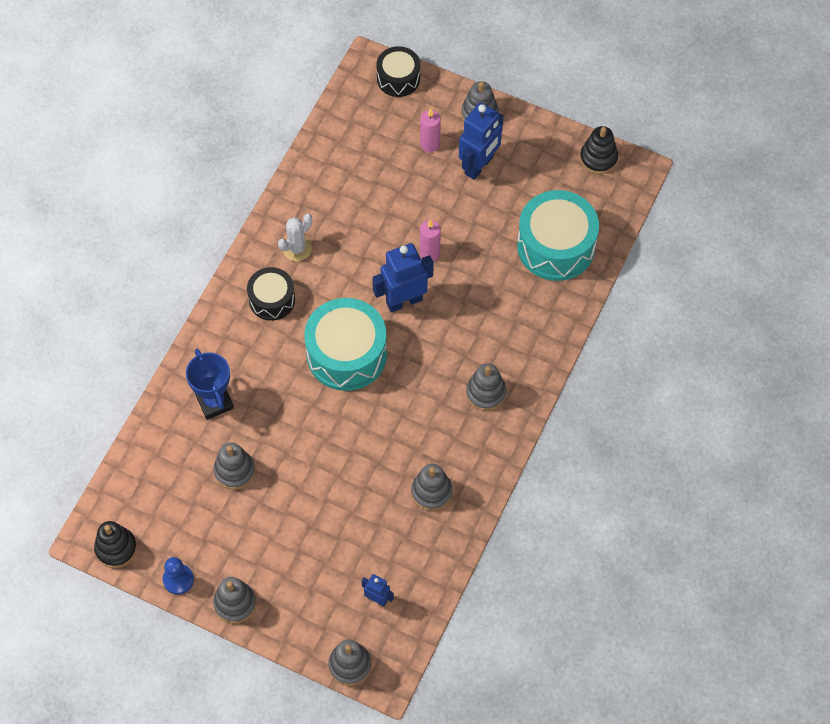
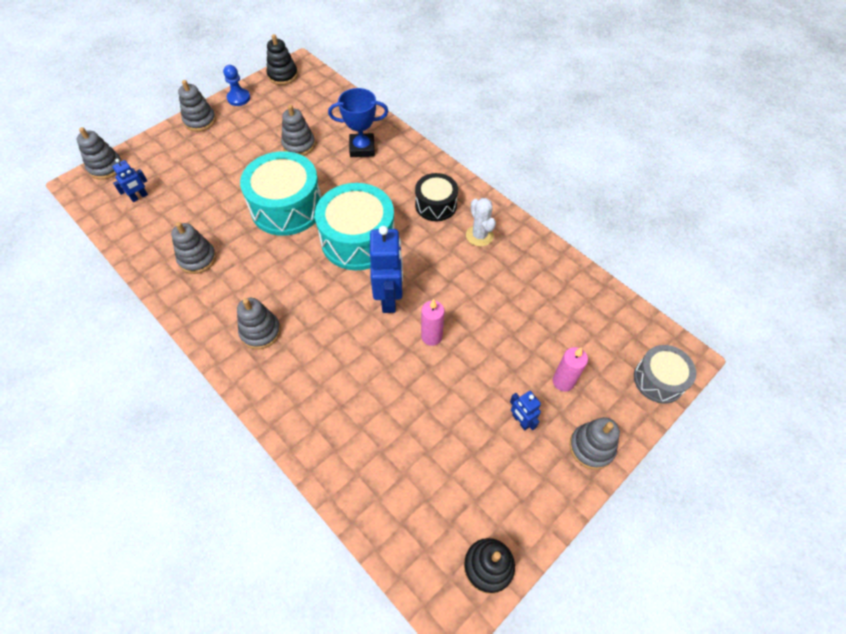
camera: 110 degrees right, 5 degrees down
black drum [376,46,420,97] -> grey drum [634,345,696,404]
blue robot [459,102,503,180] -> blue robot [510,391,541,431], size x0.51
turquoise drum [517,190,599,281] -> turquoise drum moved to [240,151,322,236]

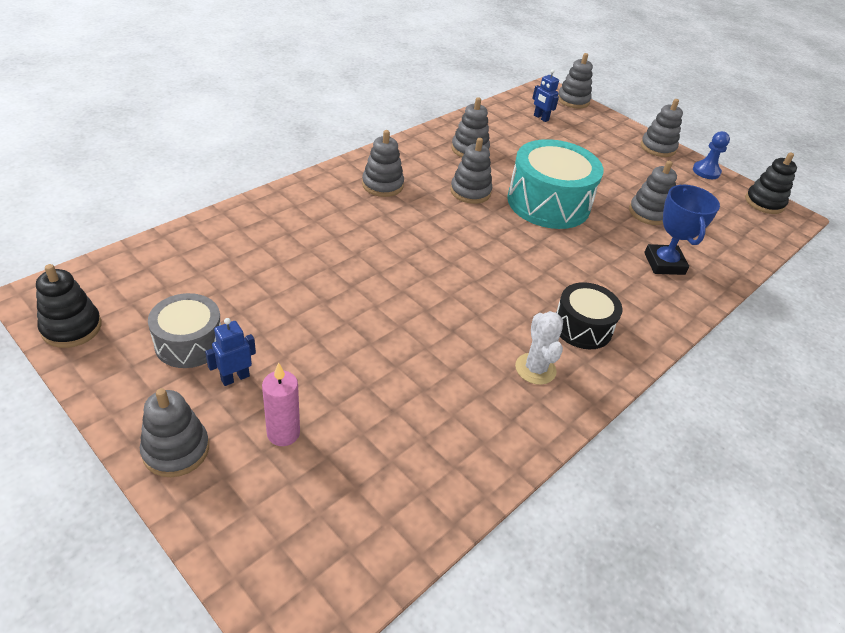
camera: 85 degrees right, 15 degrees down
turquoise drum [315,183,395,270] -> none
blue robot [370,226,403,313] -> none
pink candle [421,299,445,346] -> none
white cactus [466,198,496,246] -> white cactus turned 75 degrees counterclockwise [515,311,563,385]
grey drum [634,345,696,404] -> grey drum moved to [148,293,221,368]
none -> grey stacking toy [450,138,492,204]

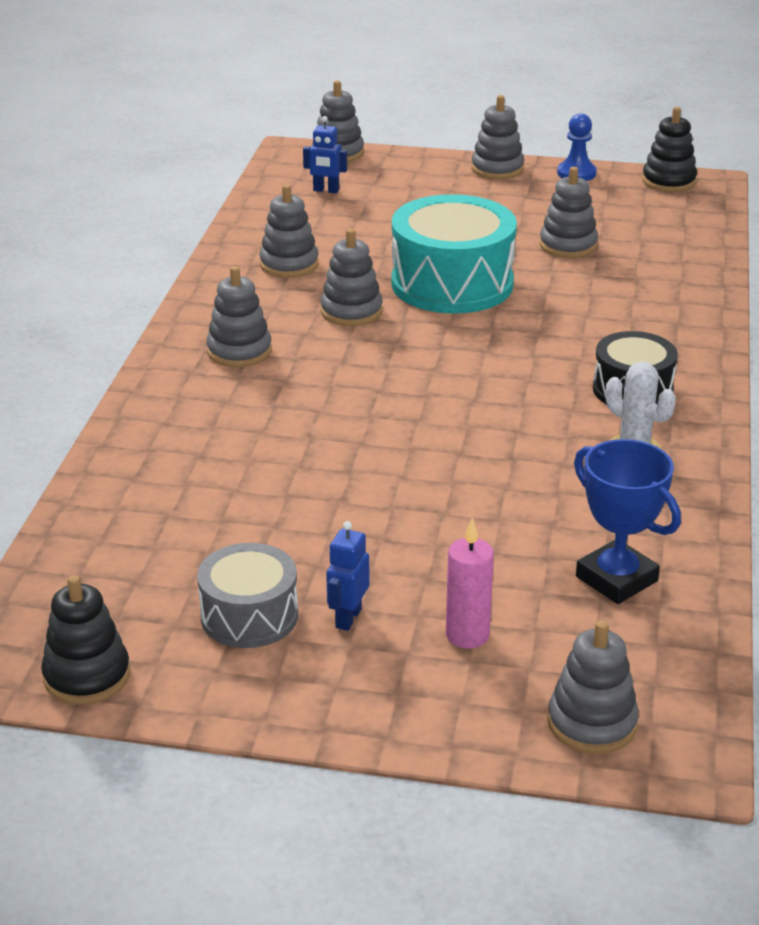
camera: 30 degrees left, 10 degrees down
grey stacking toy [140,388,209,477] -> grey stacking toy moved to [547,620,639,754]
blue trophy [644,185,720,275] -> blue trophy moved to [574,439,681,604]

